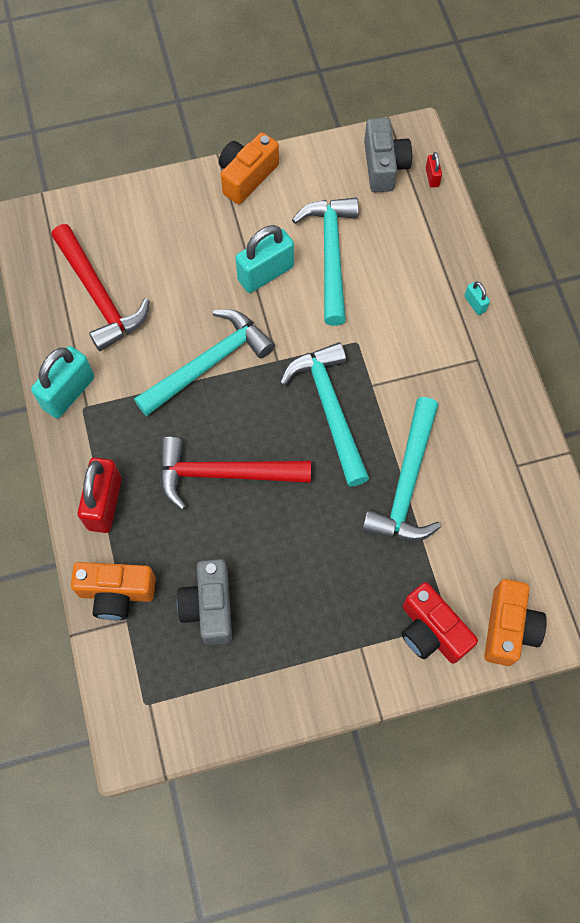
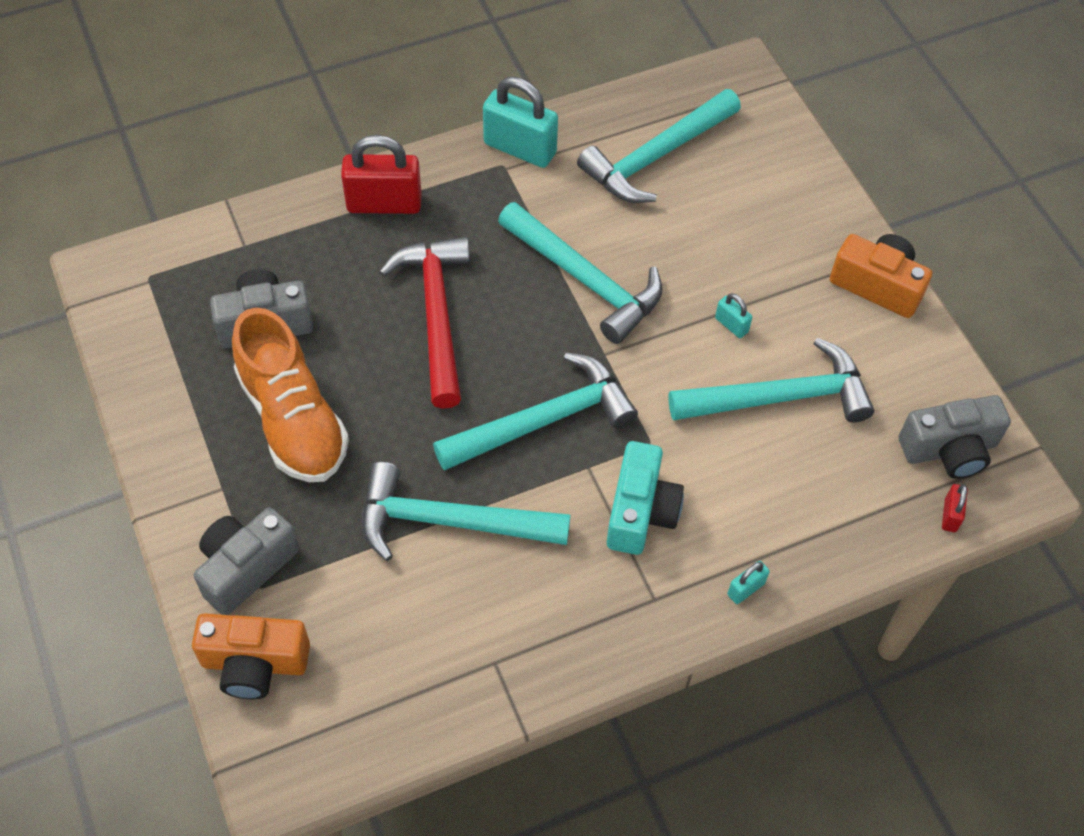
camera: 80 degrees right, 10 degrees down
red hammer [51,224,150,351] -> turquoise hammer [577,89,741,203]
orange camera [71,562,156,620] -> none
turquoise padlock [235,225,294,293] -> turquoise padlock [715,293,752,338], size x0.47
red camera [402,582,478,664] -> grey camera [194,507,299,615]
red padlock [426,152,442,188] -> red padlock turned 60 degrees counterclockwise [942,484,968,532]
none -> orange shoe [232,308,349,482]
none -> turquoise camera [607,441,684,555]

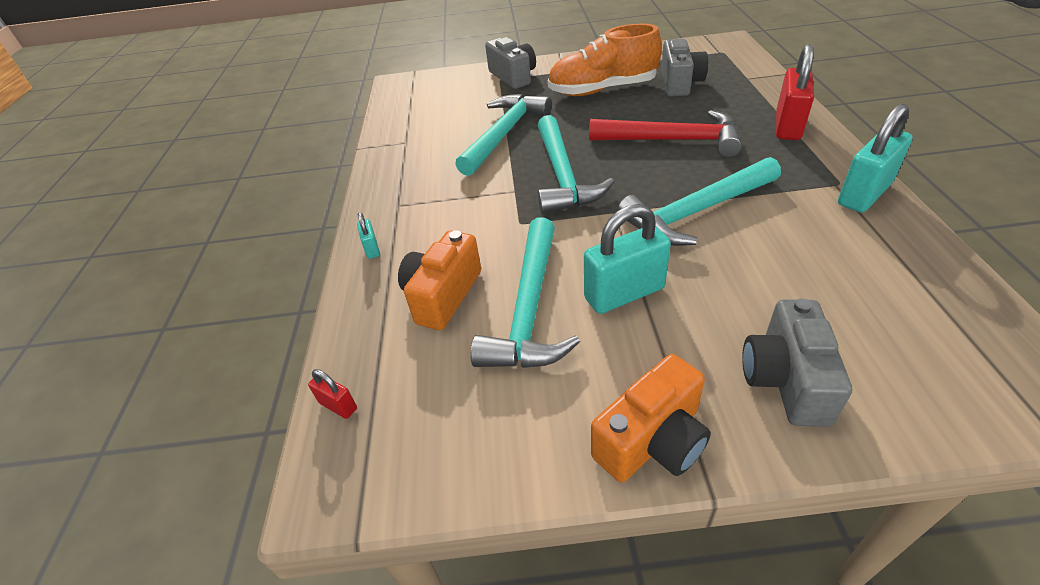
camera: 115 degrees right, 15 degrees down
orange camera [192,613,310,699] -> orange camera moved to [398,230,481,330]
turquoise hammer [577,89,741,203] -> none
turquoise camera [607,441,684,555] -> none
turquoise padlock [715,293,752,338] -> turquoise padlock [584,204,671,314], size x2.15
grey camera [899,395,1011,479] -> grey camera moved to [742,298,852,427]

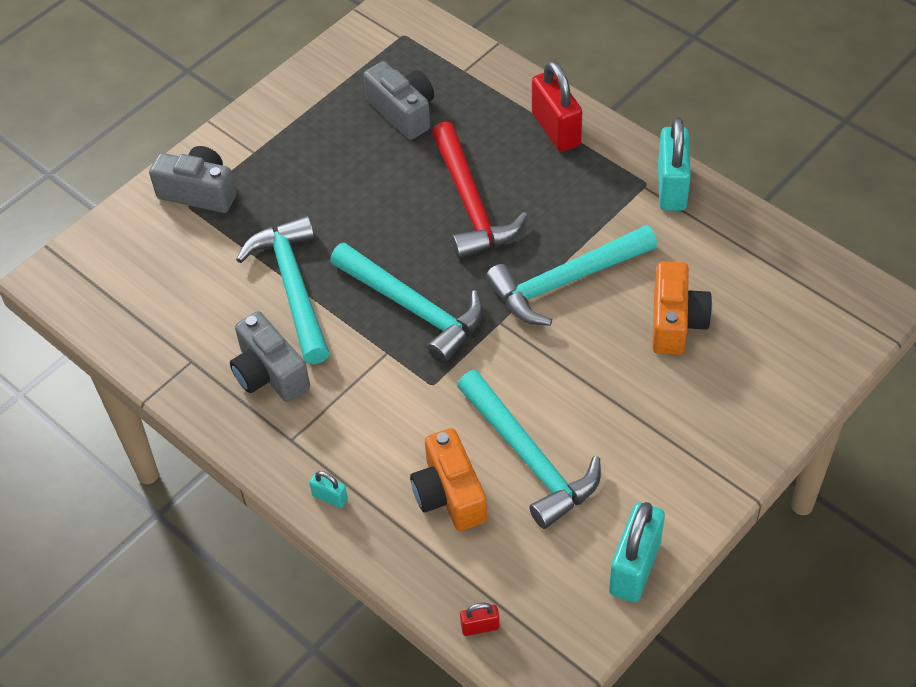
camera: 45 degrees left, 10 degrees up
orange shoe [547,23,662,96] -> none
turquoise padlock [584,204,671,314] -> turquoise padlock moved to [609,502,665,603]
red hammer [589,110,742,157] -> red hammer turned 105 degrees clockwise [432,122,528,259]
orange camera [591,354,711,482] -> orange camera moved to [652,261,712,355]
turquoise hammer [618,157,781,246] -> turquoise hammer turned 45 degrees clockwise [485,225,657,326]
grey camera [742,298,852,427] -> grey camera moved to [230,311,310,402]

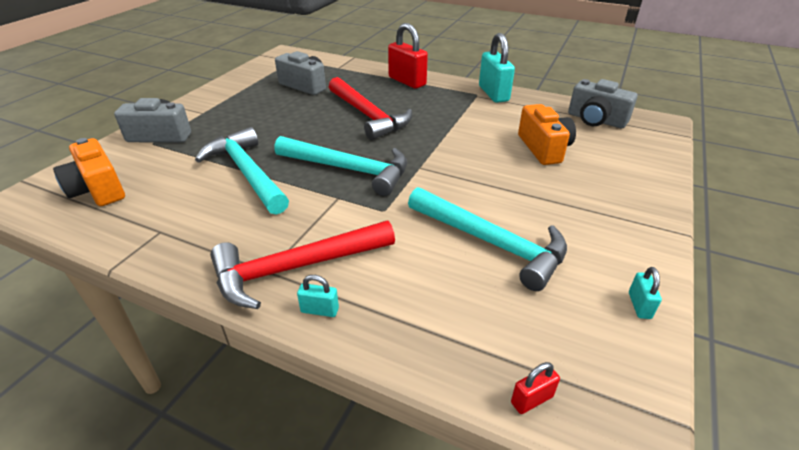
camera: 20 degrees left, 15 degrees down
grey camera [230,311,310,402] -> grey camera moved to [568,79,638,128]
orange camera [410,428,487,531] -> orange camera moved to [53,138,125,206]
turquoise hammer [485,225,657,326] -> none
turquoise padlock [609,502,665,603] -> turquoise padlock [629,267,662,319], size x0.47
none -> red hammer [210,221,395,309]

